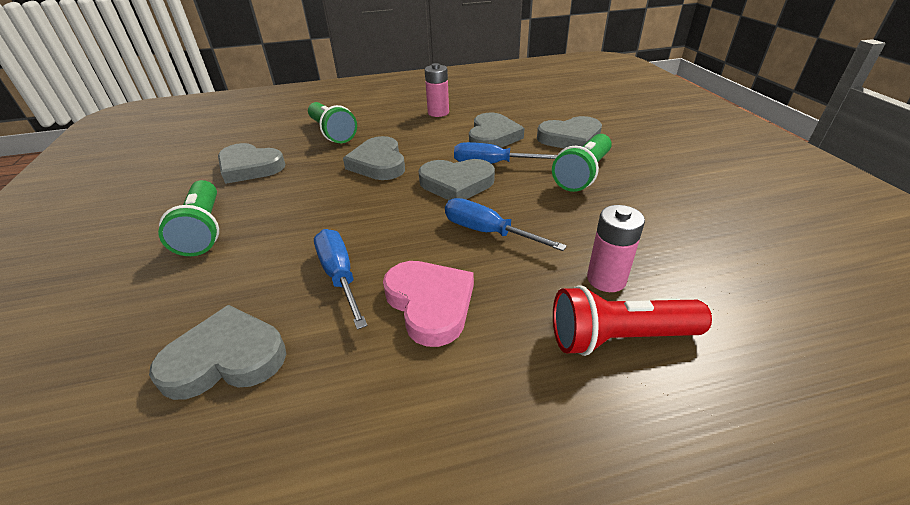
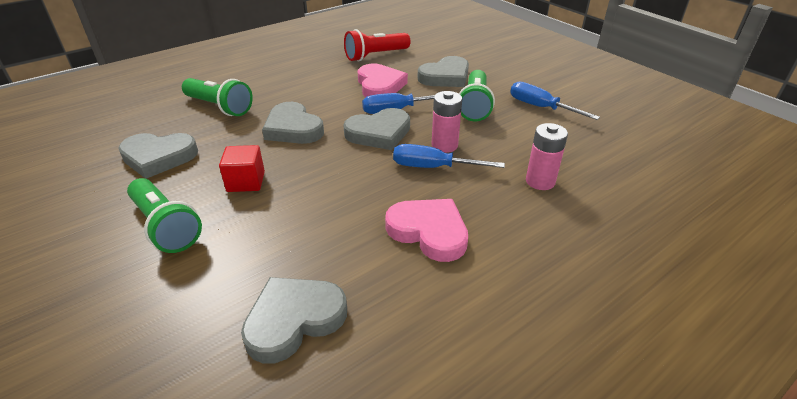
camera: 25 degrees left, 0 degrees up
blue screwdriver [314,229,368,330] -> blue screwdriver moved to [510,82,600,120]
pink battery [425,63,449,117] -> pink battery moved to [432,91,462,153]
grey heart [469,113,524,148] -> pink heart [358,64,408,98]
red flashlight [553,285,712,356] -> red flashlight moved to [344,29,410,61]
none -> red cube [219,145,265,192]

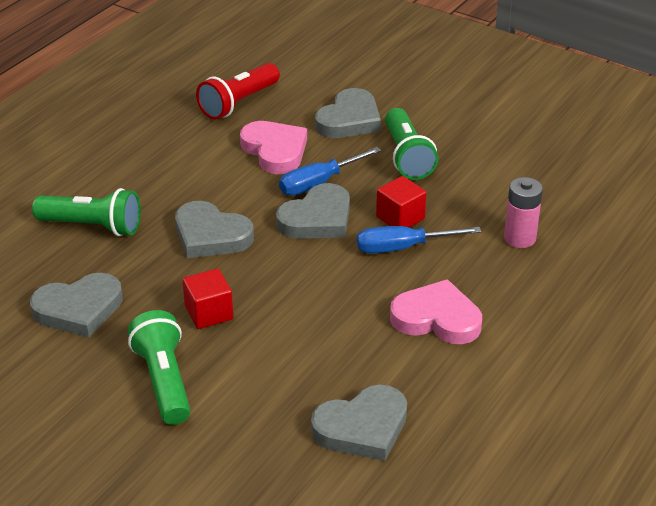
camera: 20 degrees left, 0 degrees up
green flashlight [127,178,202,253] -> green flashlight turned 135 degrees counterclockwise [128,310,191,425]
grey heart [241,277,347,364] -> grey heart turned 150 degrees counterclockwise [311,384,407,461]
pink battery [432,91,462,153] -> red cube [376,176,426,227]
blue screwdriver [510,82,600,120] -> none

